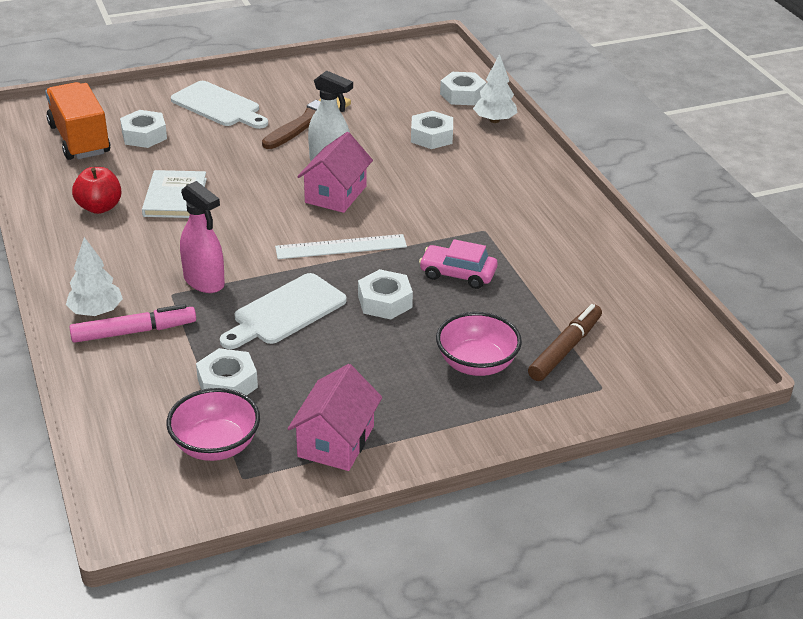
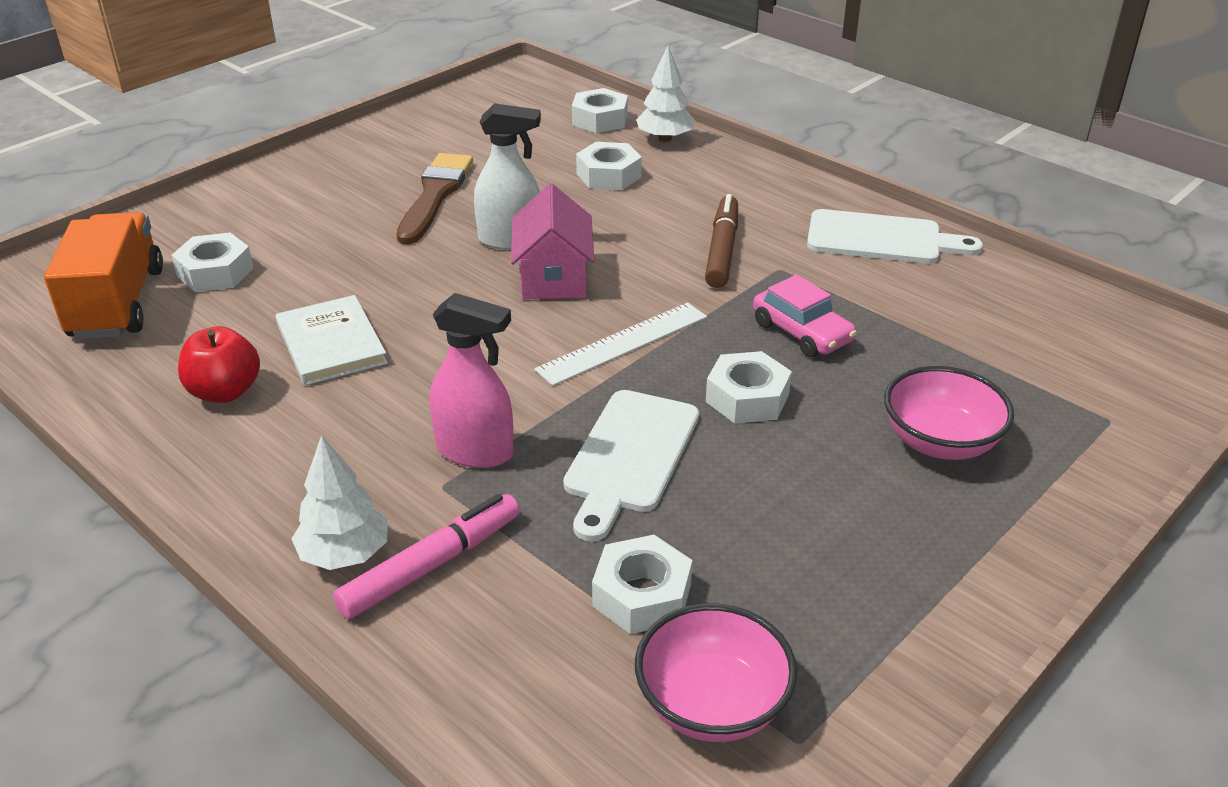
camera: 25 degrees left, 0 degrees up
orange truck [45,82,111,160] -> orange truck turned 45 degrees clockwise [44,212,163,339]
white cutting board [171,81,268,129] -> white cutting board moved to [807,209,983,264]
pink house [288,364,382,471] -> none
pink car [419,239,498,289] -> pink car turned 120 degrees counterclockwise [753,274,857,357]
brown marker [528,304,602,381] -> brown marker moved to [705,194,738,288]

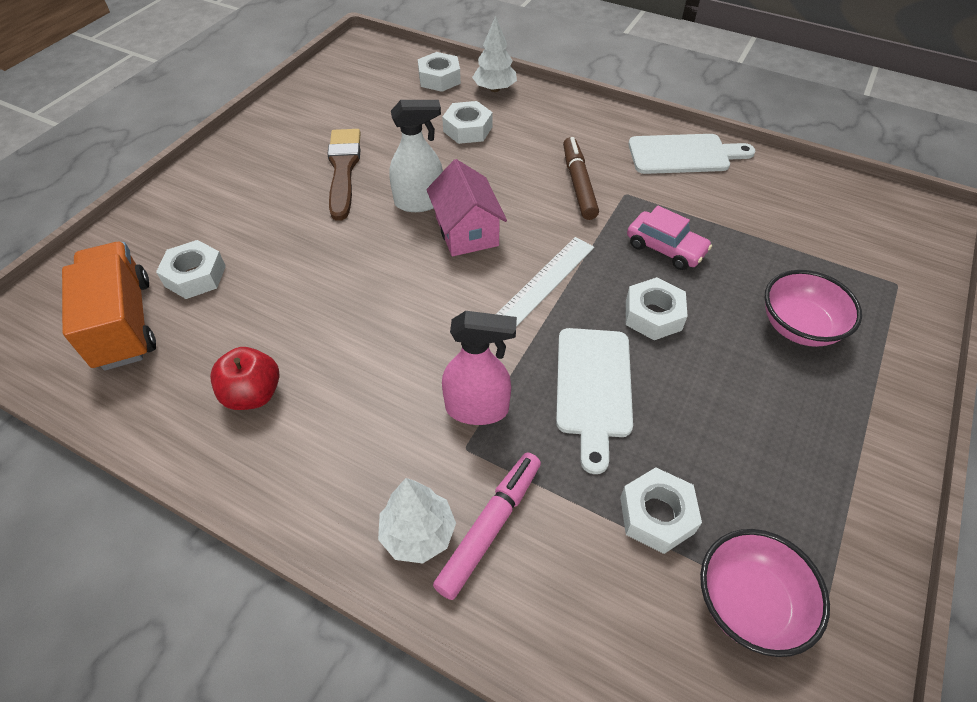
camera: 15 degrees left, 15 degrees up
white book [276,295,388,385] -> none

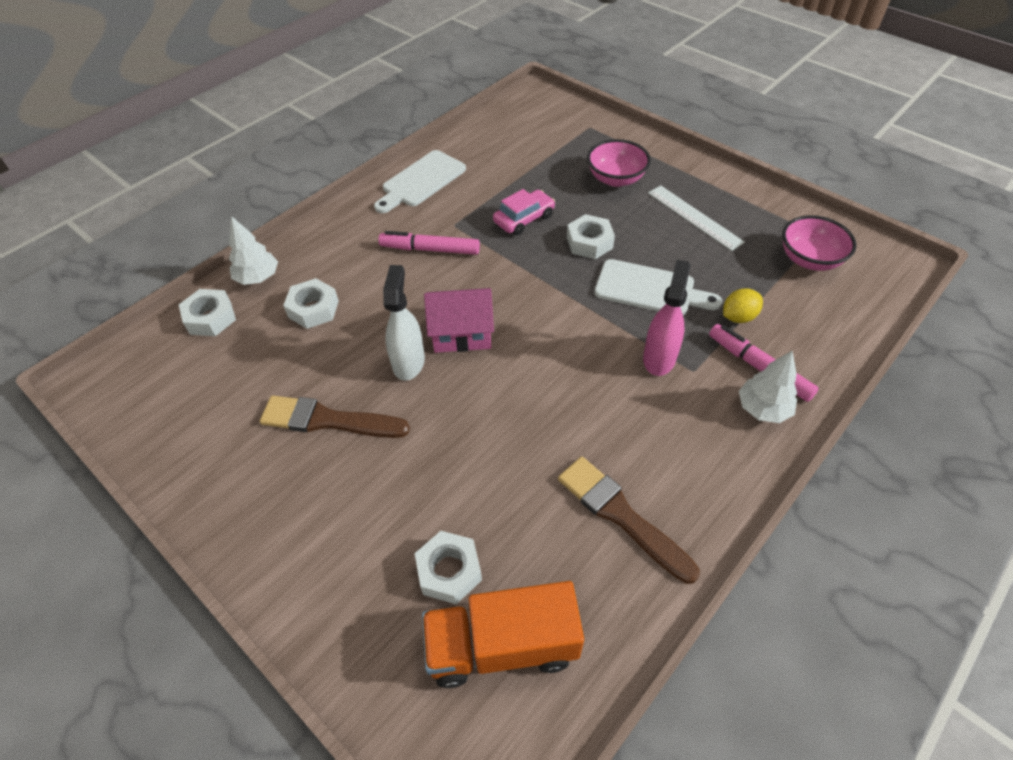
camera: 75 degrees left, 0 degrees up
red apple [210,347,279,410] -> brown brush [558,456,700,584]
white ruler [497,237,594,327] -> white ruler moved to [648,186,745,251]
brown marker [563,137,599,220] -> pink marker [378,231,480,255]
white nut [620,467,702,554] -> none
white cutting board [628,134,756,174] -> white cutting board turned 150 degrees counterclockwise [374,150,466,213]
none -> yellow lemon [723,289,763,323]

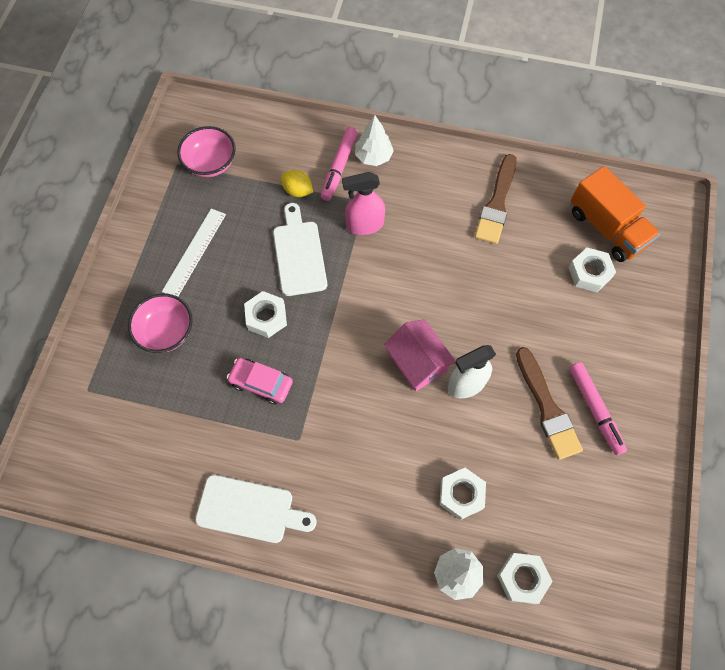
camera: 120 degrees left, 15 degrees up
pink marker [378,231,480,255] -> pink marker moved to [569,362,627,455]

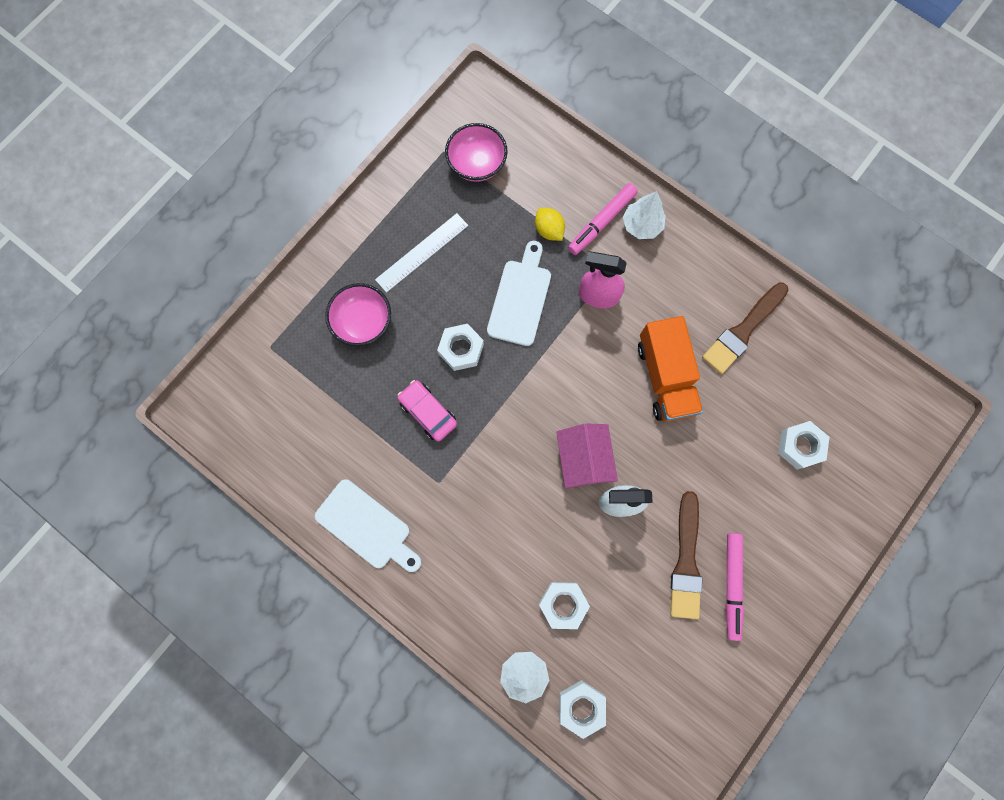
camera: 25 degrees right, 10 degrees up
orange truck [571,166,660,262] -> orange truck moved to [638,316,703,422]

